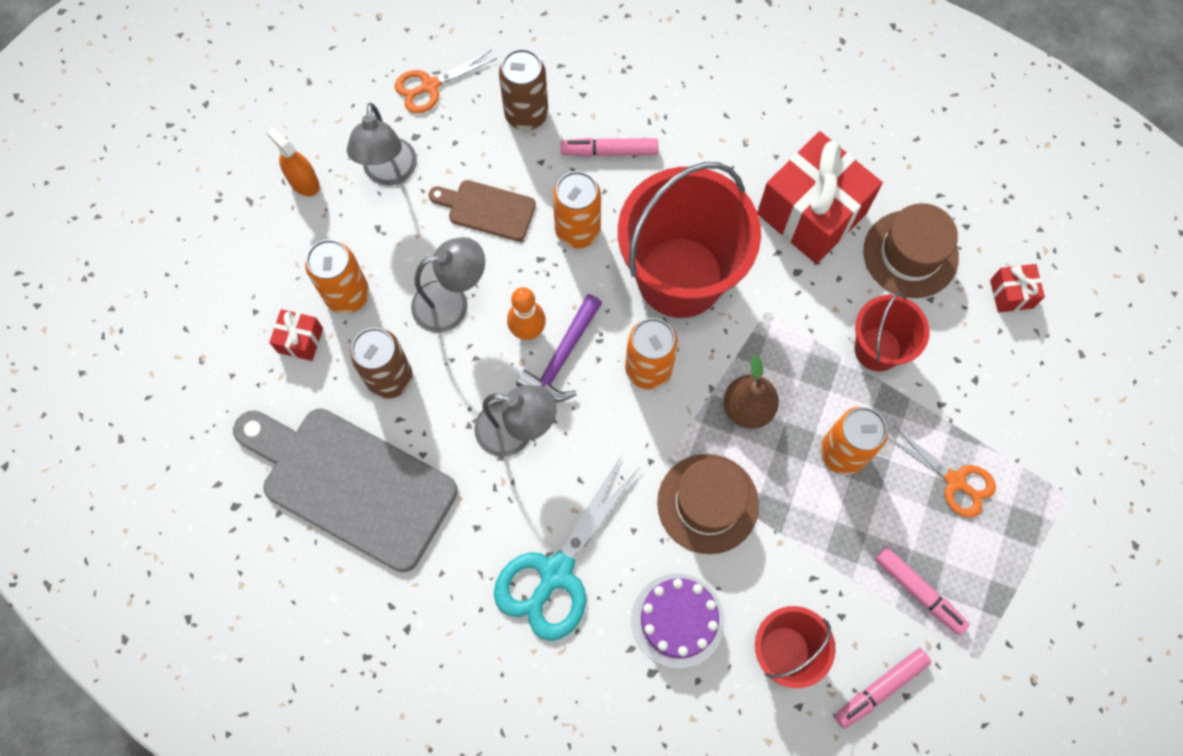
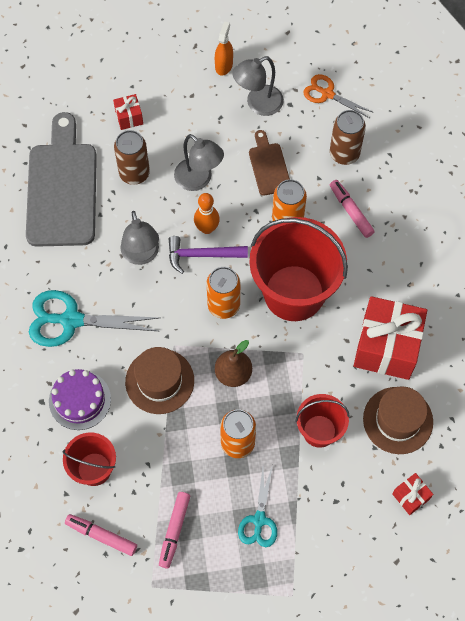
camera: 60 degrees right, 5 degrees down
orange can [305,239,369,314] -> none
orange scissors [888,426,996,518] -> turquoise scissors [238,465,277,547]

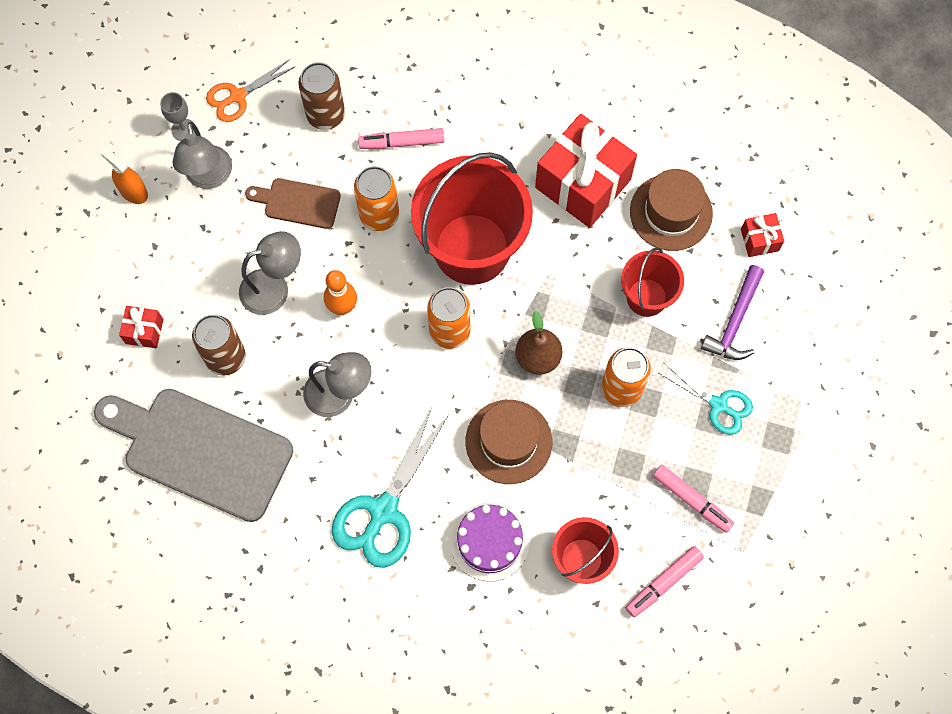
camera: 65 degrees left, 5 degrees up
purple hammer [169,236,248,274] -> purple hammer moved to [701,265,764,360]
none -> grey goblet [160,92,195,141]

